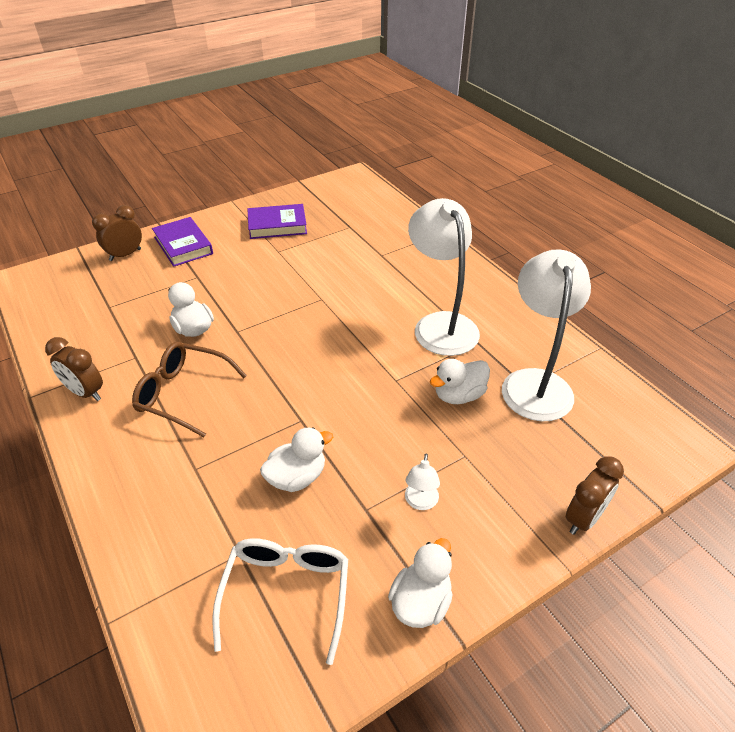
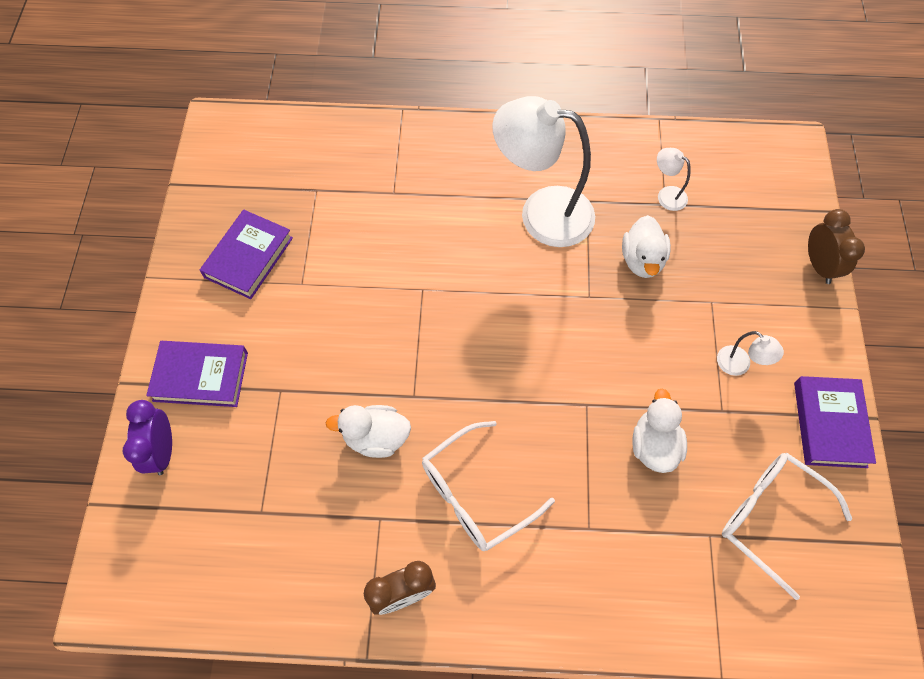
camera: 55 degrees left, 20 degrees up
brown clock [92,205,142,261] -> purple clock [123,400,172,475]
brown glasses [132,342,247,437] -> white glasses [422,421,555,551]
white duck [388,538,453,628] -> purple book [794,376,876,468]
white lamp [502,249,591,421] -> white lamp [657,148,691,211], size x0.42

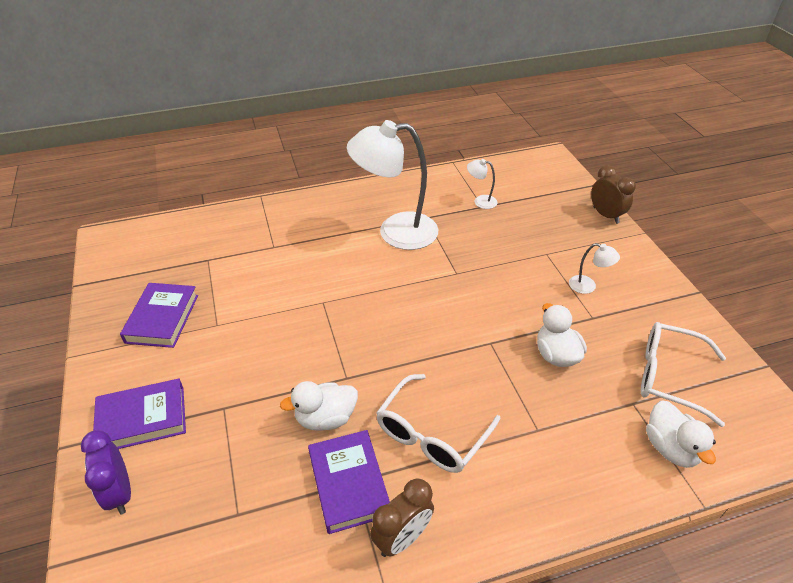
camera: 20 degrees left, 20 degrees down
white duck [622,215,671,278] -> white duck moved to [646,401,716,468]
purple book [794,376,876,468] -> purple book moved to [308,430,390,534]

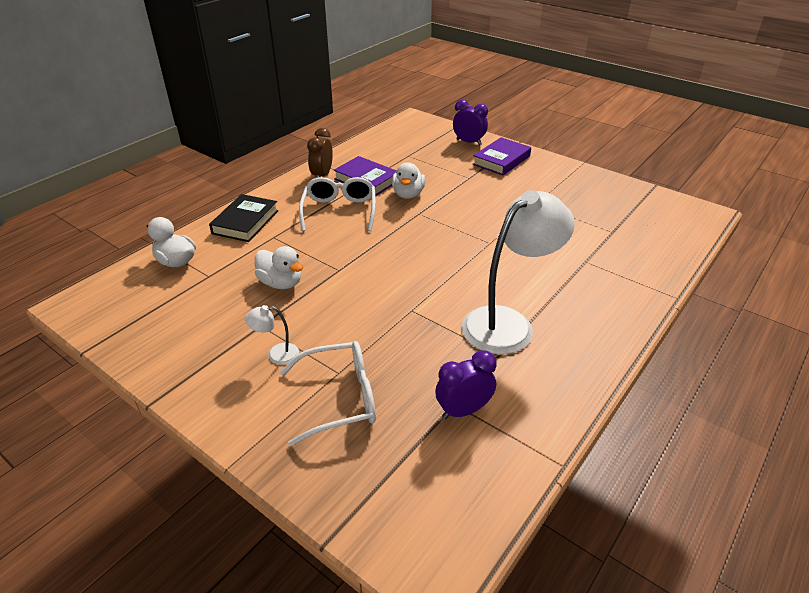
camera: 145 degrees right, 5 degrees down
purple book [120,283,198,348] -> none
white duck [280,381,358,431] -> white duck turned 150 degrees clockwise [392,163,425,199]
white lamp [467,159,498,209] -> purple clock [435,350,497,419]
brown clock [591,165,636,224] -> none
white glasses [641,322,726,427] -> white glasses moved to [280,341,376,446]
none -> black book [209,194,279,242]

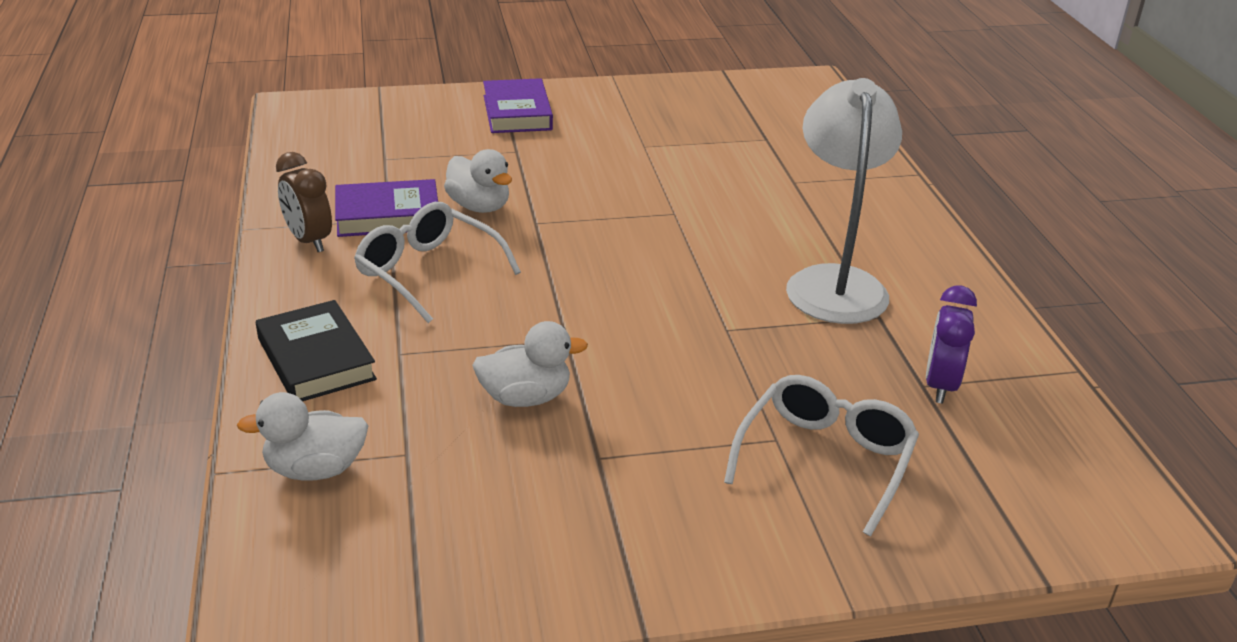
camera: 50 degrees left, 5 degrees down
white lamp [245,305,299,365] -> none
purple clock [453,100,488,146] -> none

